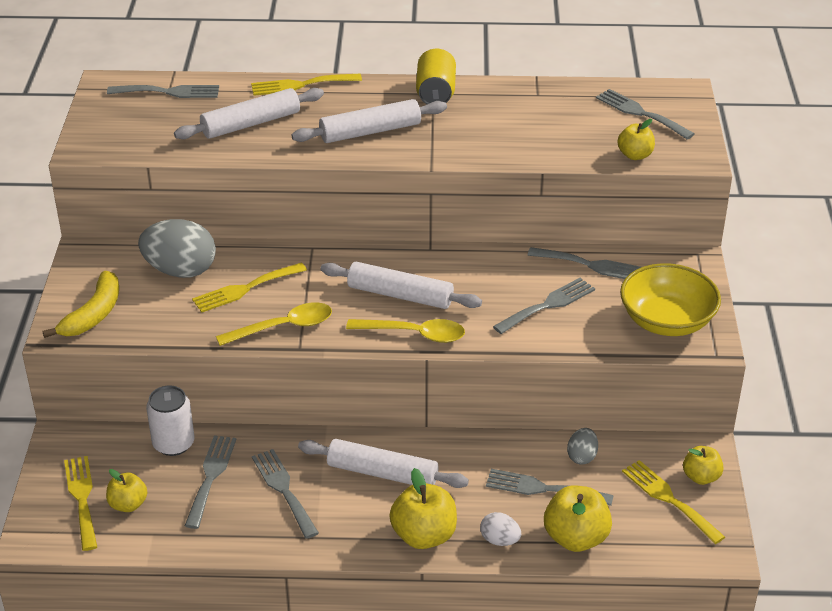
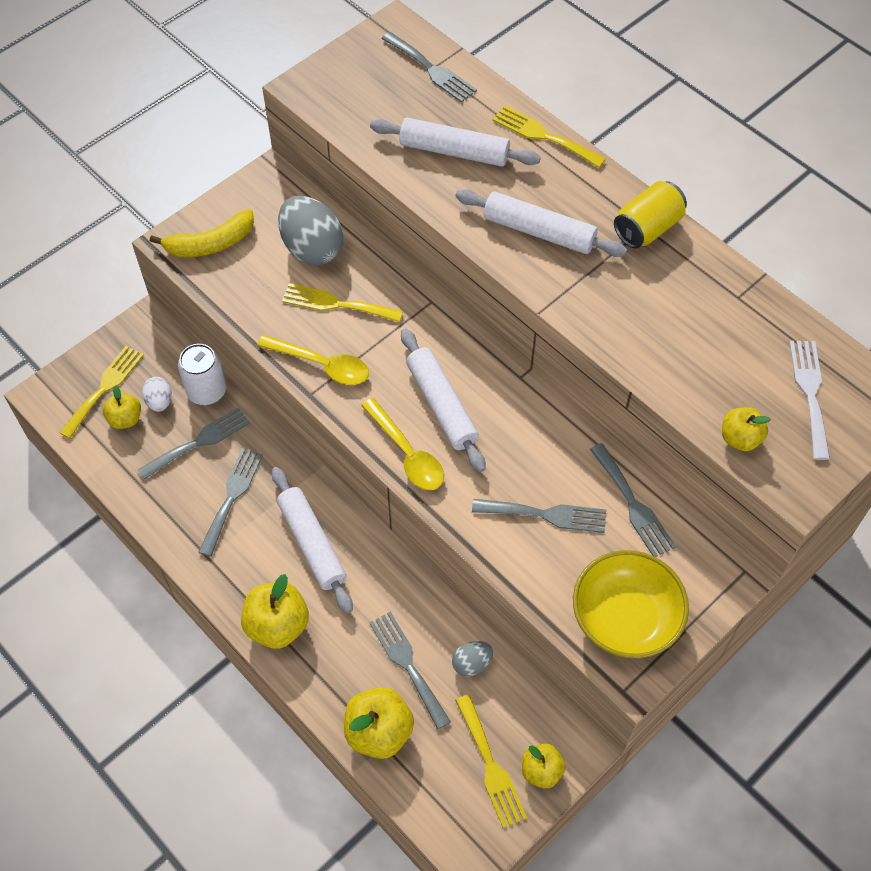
camera: 45 degrees right, 20 degrees up
white egg [480,512,521,546] -> white egg moved to [142,377,172,412]
grey fork [596,89,695,140] -> white fork [789,341,830,460]
yellow fork [622,460,725,544] -> yellow fork turned 150 degrees clockwise [455,695,527,828]

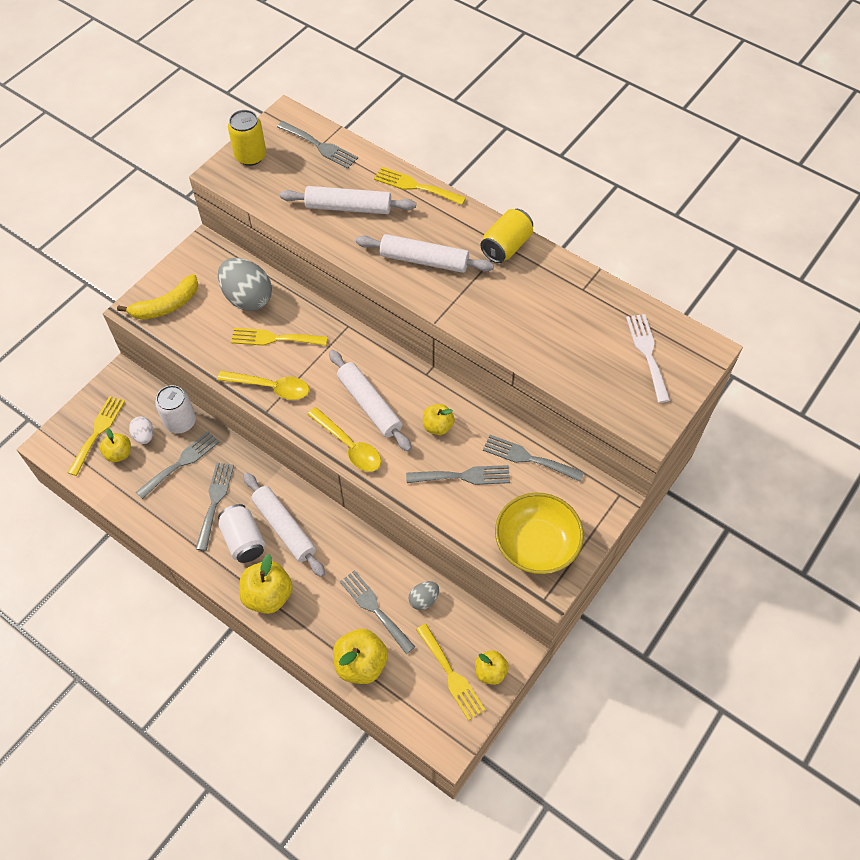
camera: 10 degrees left, 0 degrees up
grey fork [590,443,676,557] -> grey fork turned 150 degrees clockwise [483,435,584,482]
yellow apple [722,407,771,451] -> yellow apple moved to [423,404,455,435]
none -> white can [218,504,265,563]
none -> yellow can [228,110,266,166]

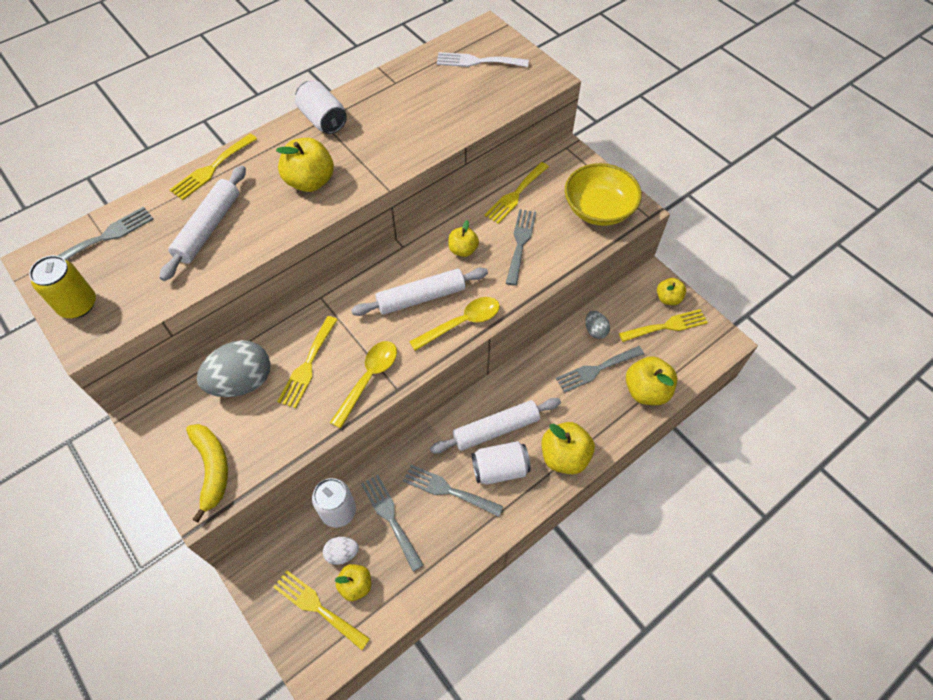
camera: 75 degrees left, 0 degrees up
white rolling pin [356,234,494,273] -> yellow apple [276,138,334,192]
yellow can [480,209,533,263] -> white can [295,81,347,134]
grey fork [483,435,584,482] -> yellow fork [485,162,549,224]

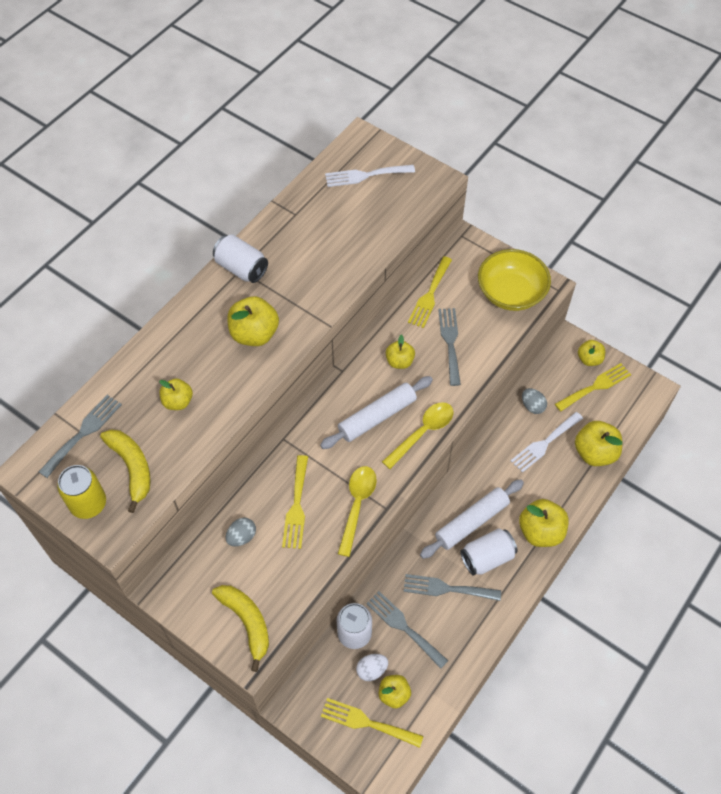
camera: 15 degrees left, 0 degrees up
white rolling pin [160,165,246,281] -> yellow apple [159,378,193,410]
yellow fork [170,134,257,200] -> none
grey egg [197,340,270,397] -> grey egg [226,518,256,546], size x0.50
grey fork [556,346,644,393] -> white fork [511,412,583,473]
none -> yellow banana [100,429,151,513]

